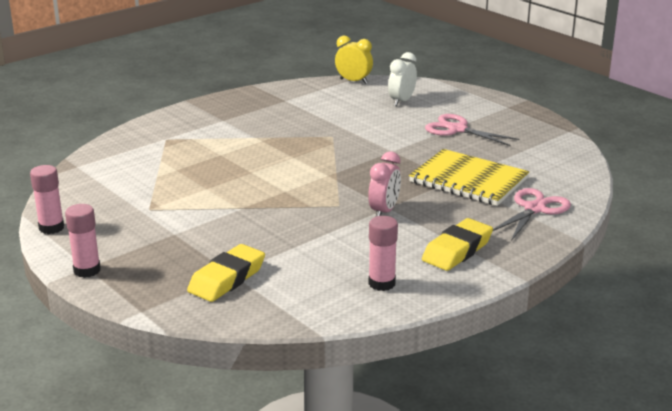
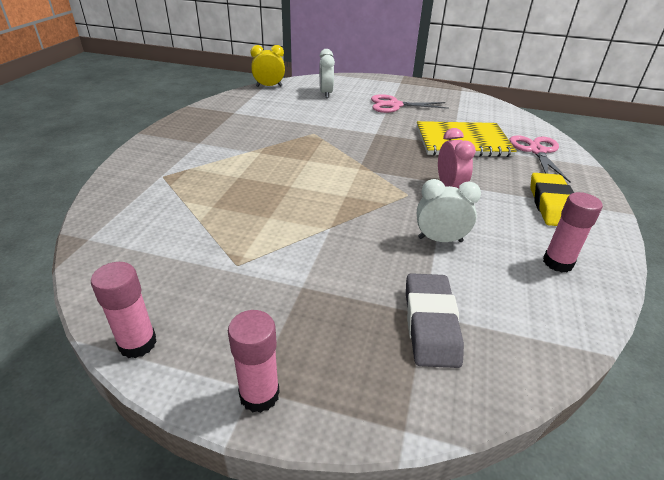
camera: 35 degrees left, 10 degrees up
yellow eraser [187,244,265,302] -> grey eraser [406,273,464,368]
none -> white clock [417,179,481,242]

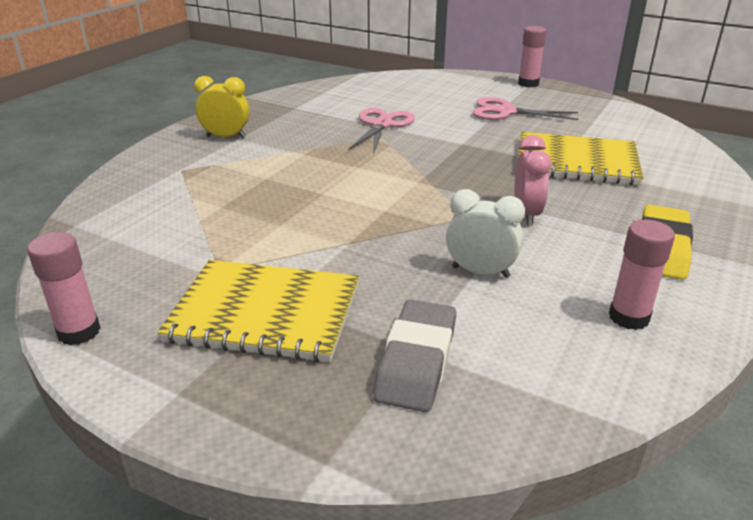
camera: 15 degrees right, 5 degrees down
pink glue stick [228,310,280,413] -> pink glue stick moved to [518,26,547,87]
yellow clock [251,45,285,87] -> yellow clock moved to [194,76,249,138]
white clock [319,49,335,98] -> none
pink scissors [509,135,571,183] -> pink scissors moved to [348,108,415,154]
none -> yellow notebook [158,260,359,362]

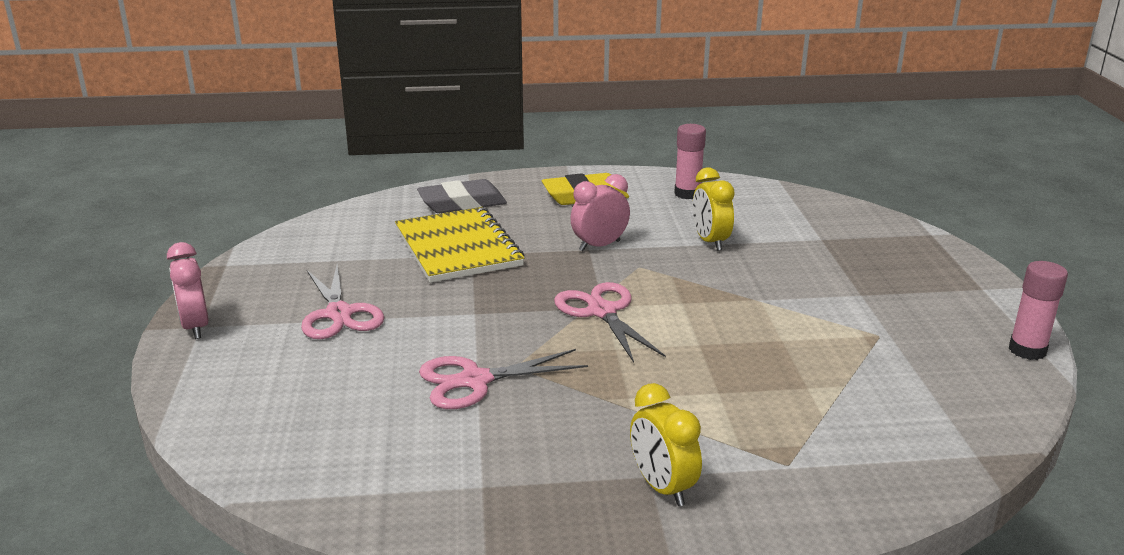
camera: 125 degrees left, 5 degrees down
yellow notebook [158,260,359,362] -> none
grey eraser [373,300,456,412] -> grey eraser moved to [417,179,507,213]
white clock [446,189,525,278] -> yellow clock [692,167,735,251]
pink glue stick [518,26,547,87] -> pink clock [167,242,209,339]
none -> pink scissors [554,282,666,363]

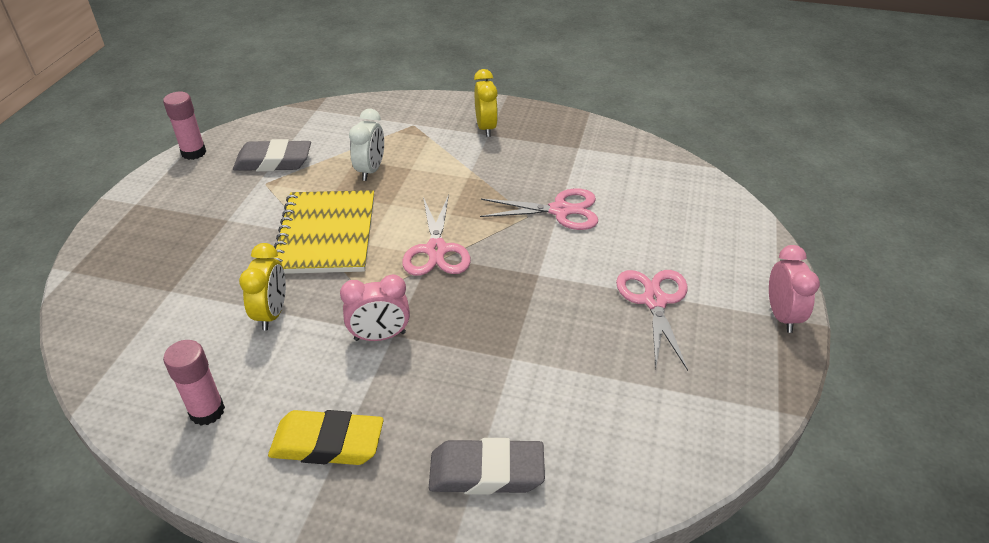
camera: 160 degrees left, 15 degrees up
yellow notebook [395,207,524,283] -> yellow notebook moved to [273,190,374,274]
none -> grey eraser [233,139,311,172]
none -> white clock [349,109,384,181]

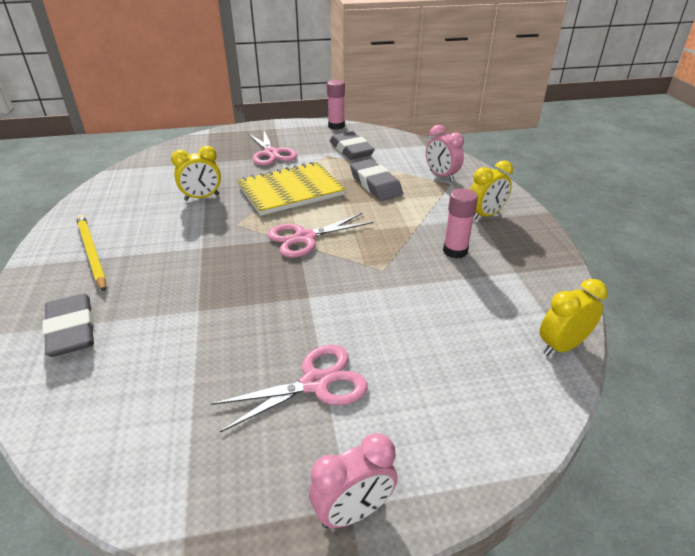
camera: 65 degrees right, 5 degrees down
pink glue stick [163,340,225,426] -> pink glue stick moved to [443,188,478,259]
yellow eraser [268,410,384,465] -> yellow pencil [76,215,106,292]
pink clock [340,274,410,341] -> pink clock moved to [426,125,464,182]
white clock [349,109,384,181] -> grey eraser [350,159,403,201]
pink scissors [480,188,598,230] -> pink scissors moved to [248,131,297,166]
none -> yellow clock [540,279,608,356]

